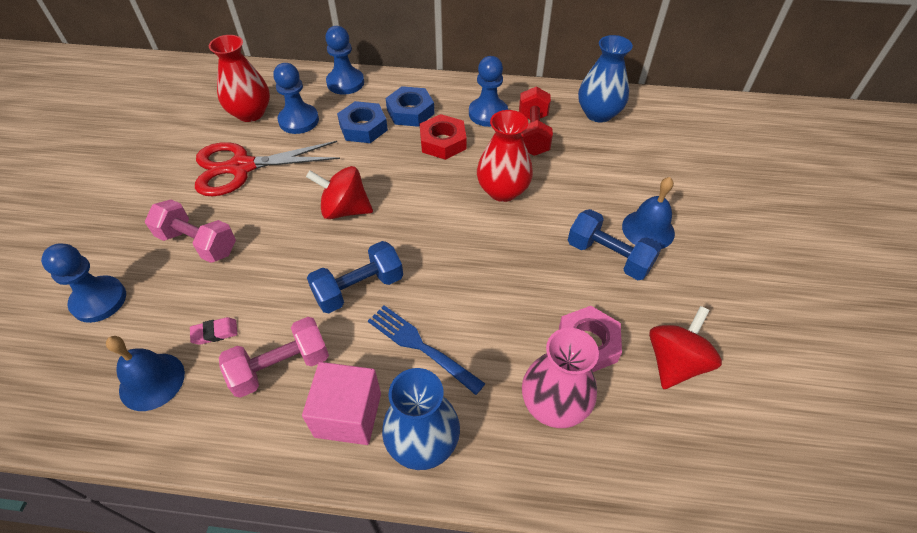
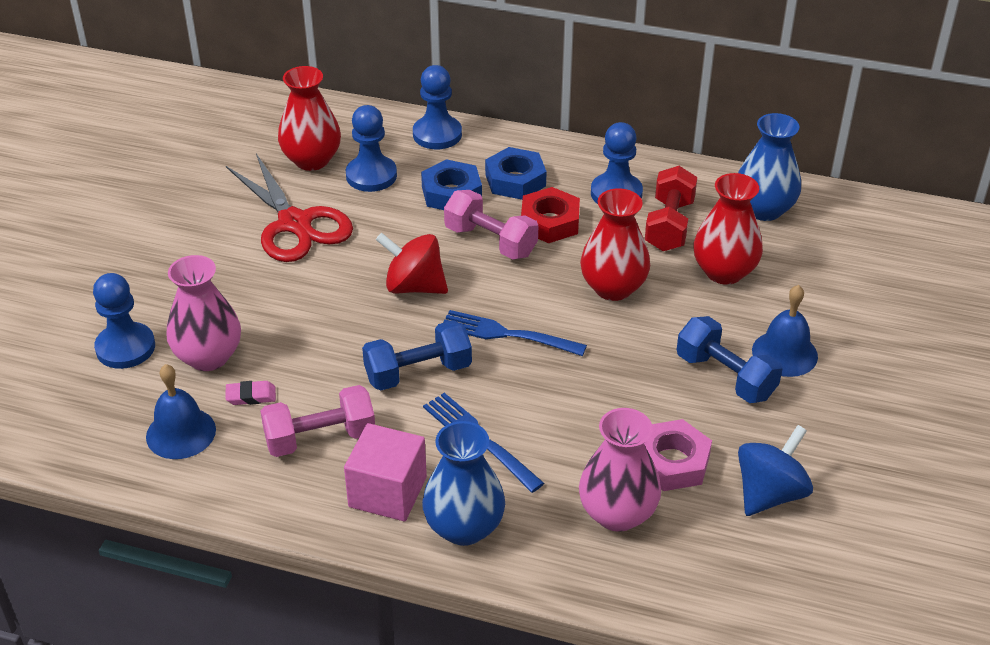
camera: 10 degrees right, 10 degrees down
pink dumbbell [145,200,236,263] -> pink dumbbell moved to [444,190,538,260]
red scissors [195,141,340,196] -> red scissors turned 120 degrees counterclockwise [226,153,353,262]
red spinning top [649,306,722,389] -> blue spinning top [738,425,813,516]
none -> pink vase [167,255,241,371]
none -> blue fork [443,310,587,356]
none -> red vase [693,173,763,285]

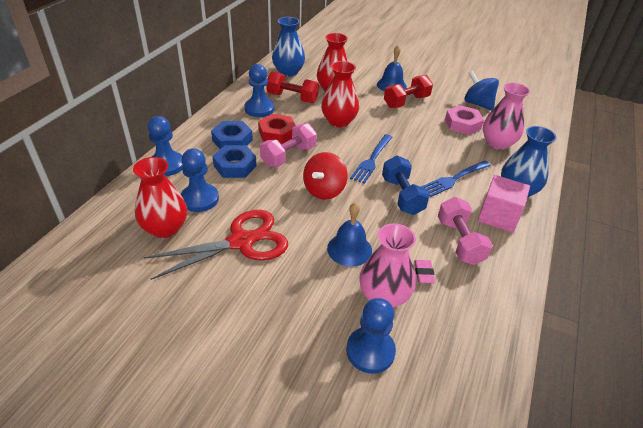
camera: 85 degrees left, 0 degrees up
blue bell [146,364,216,459] -> blue bell moved to [327,202,372,267]
blue dumbbell [677,316,783,403] -> red dumbbell [384,75,433,108]

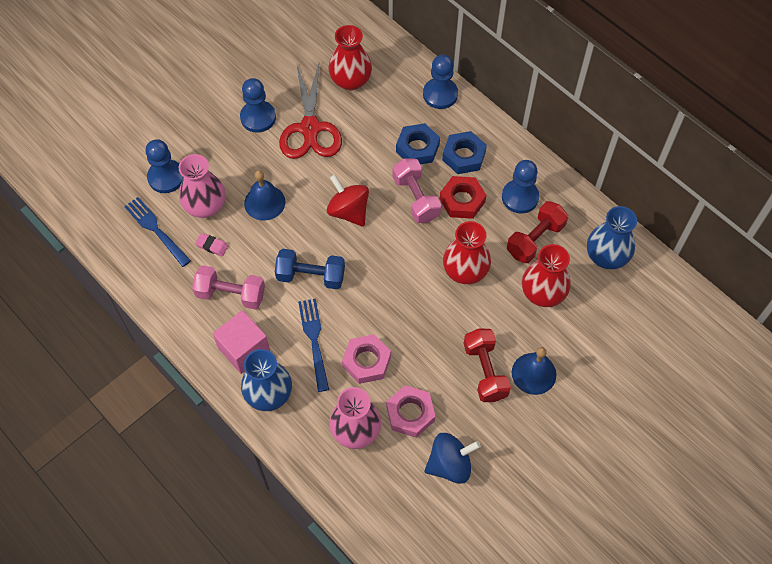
camera: 115 degrees right, 20 degrees up
blue pawn [181,149,219,212] -> blue pawn moved to [240,78,276,133]
blue fork [350,134,393,184] -> blue fork moved to [124,197,191,267]
none -> pink nut [342,334,391,384]

